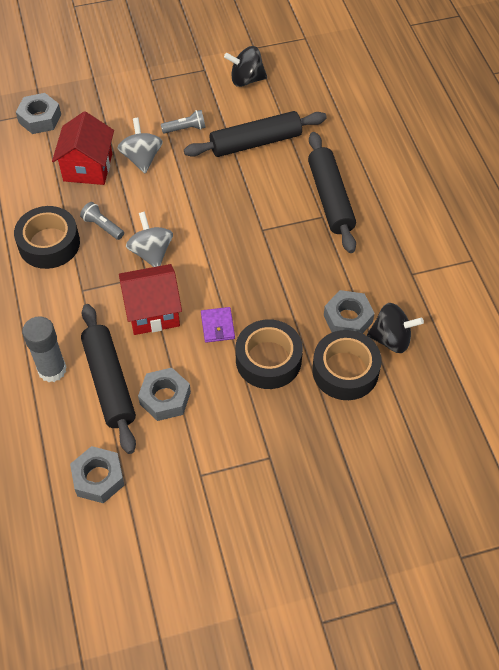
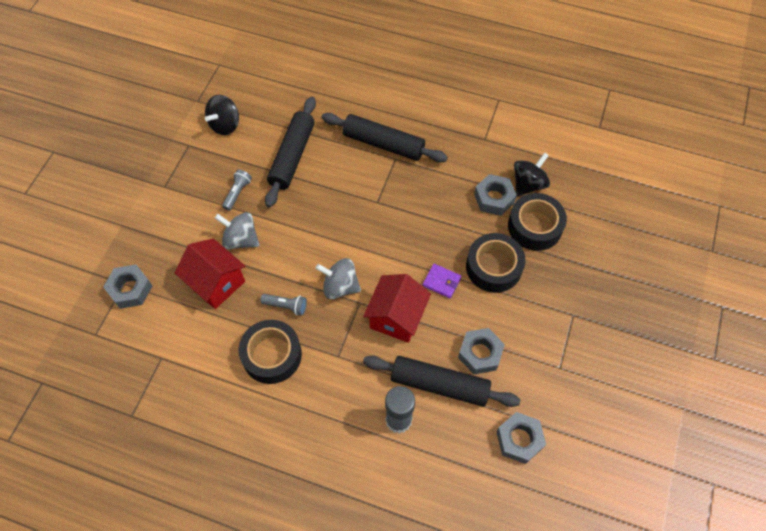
camera: 55 degrees left, 5 degrees up
grey flashlight [80,202,124,240] -> grey flashlight turned 150 degrees counterclockwise [260,294,307,316]

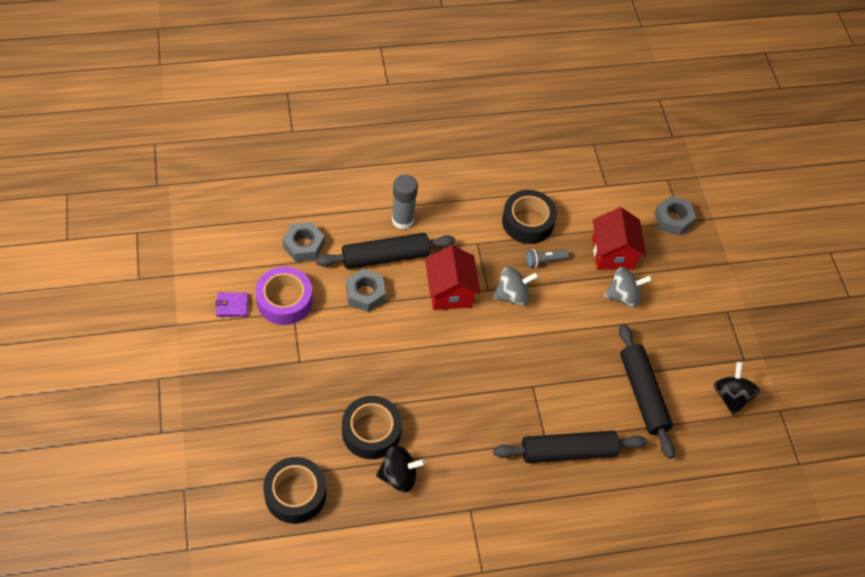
camera: 145 degrees right, 5 degrees down
red house [174,238,246,309] -> red house turned 75 degrees clockwise [592,207,646,270]
grey flashlight [222,169,252,211] -> none
purple wallet [422,264,461,298] -> purple wallet moved to [215,292,249,317]
black tape [466,233,525,293] -> black tape moved to [263,457,326,524]
grey nut [474,174,517,216] -> none
black spinning top [514,152,550,196] -> black spinning top turned 105 degrees counterclockwise [376,445,426,493]
none -> purple tape [255,267,313,325]

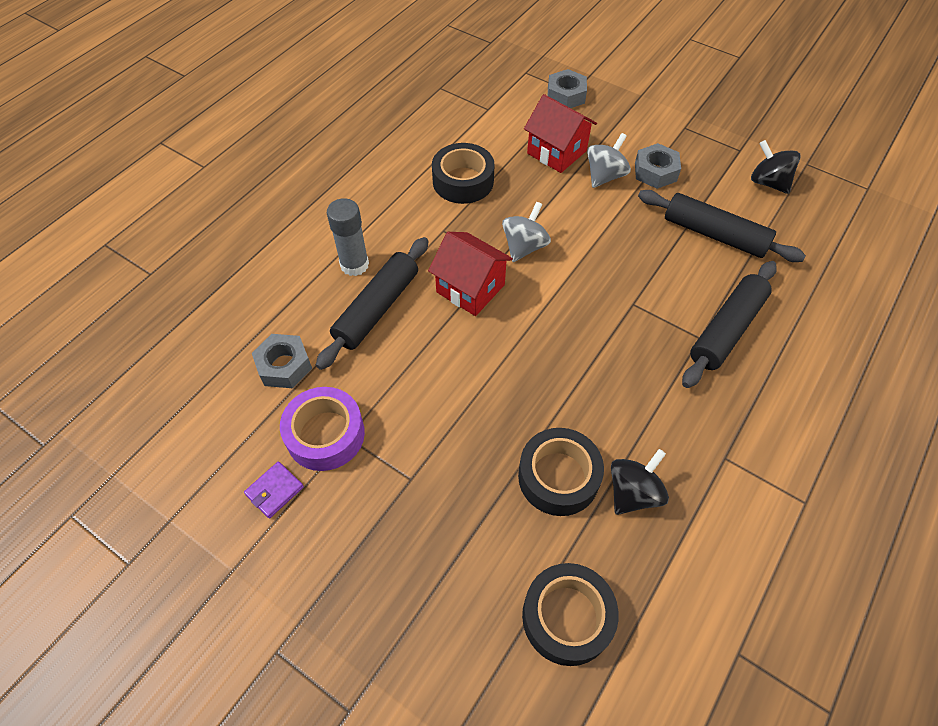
camera: 40 degrees left, 0 degrees up
grey nut [346,269,386,312] -> grey nut moved to [635,143,681,189]
grey flashlight [526,249,569,268] -> none

